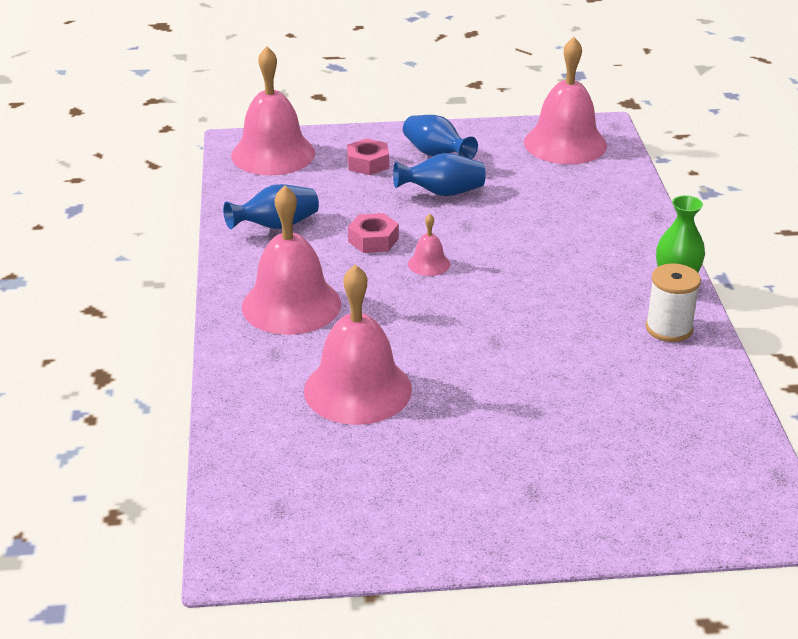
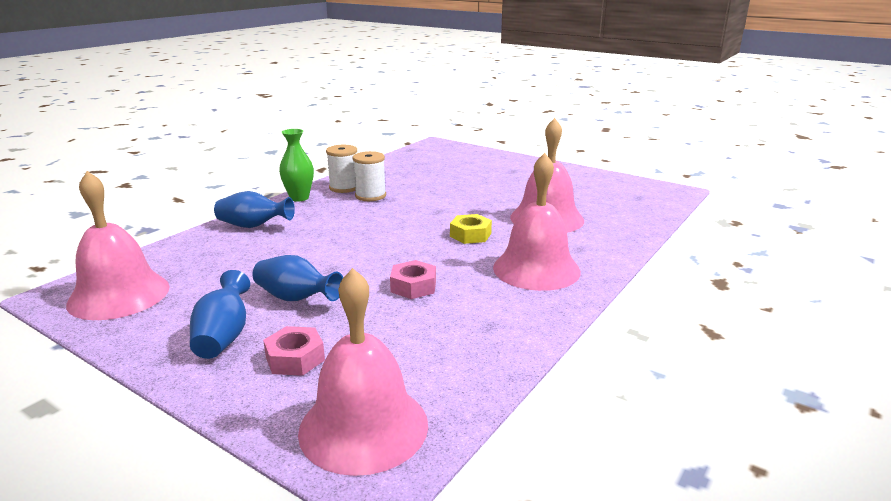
camera: 140 degrees left, 10 degrees down
blue vase [223,184,319,229] -> blue vase moved to [214,191,295,228]
pink bell [408,214,450,276] -> none
none -> white spool [353,151,386,201]
none -> yellow nut [450,214,492,244]

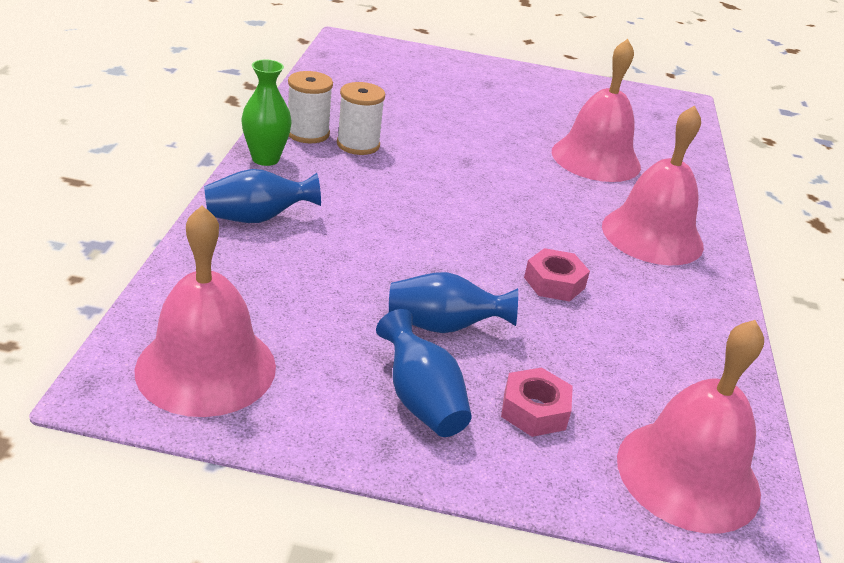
camera: 30 degrees left, 10 degrees up
yellow nut [450,214,492,244] -> none

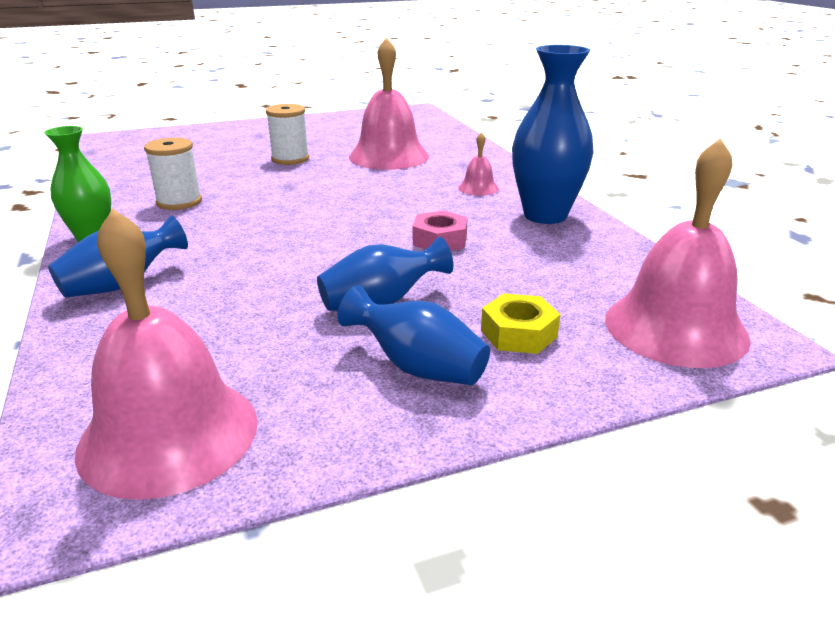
camera: 25 degrees left, 5 degrees down
white spool [288,71,333,143] -> white spool moved to [266,104,309,165]
pink nut [501,367,573,437] -> yellow nut [481,293,561,354]
pink bell [602,105,704,265] -> pink bell [458,132,499,196], size x0.45
none -> blue vase [512,45,594,224]

